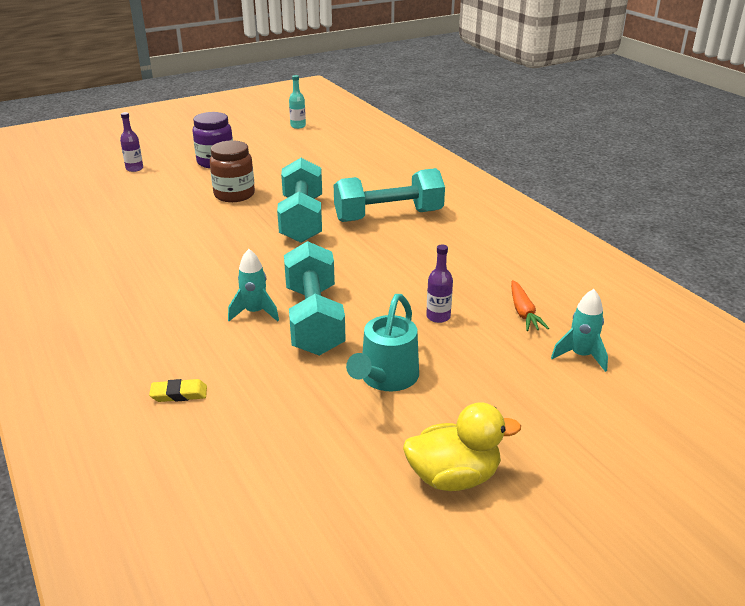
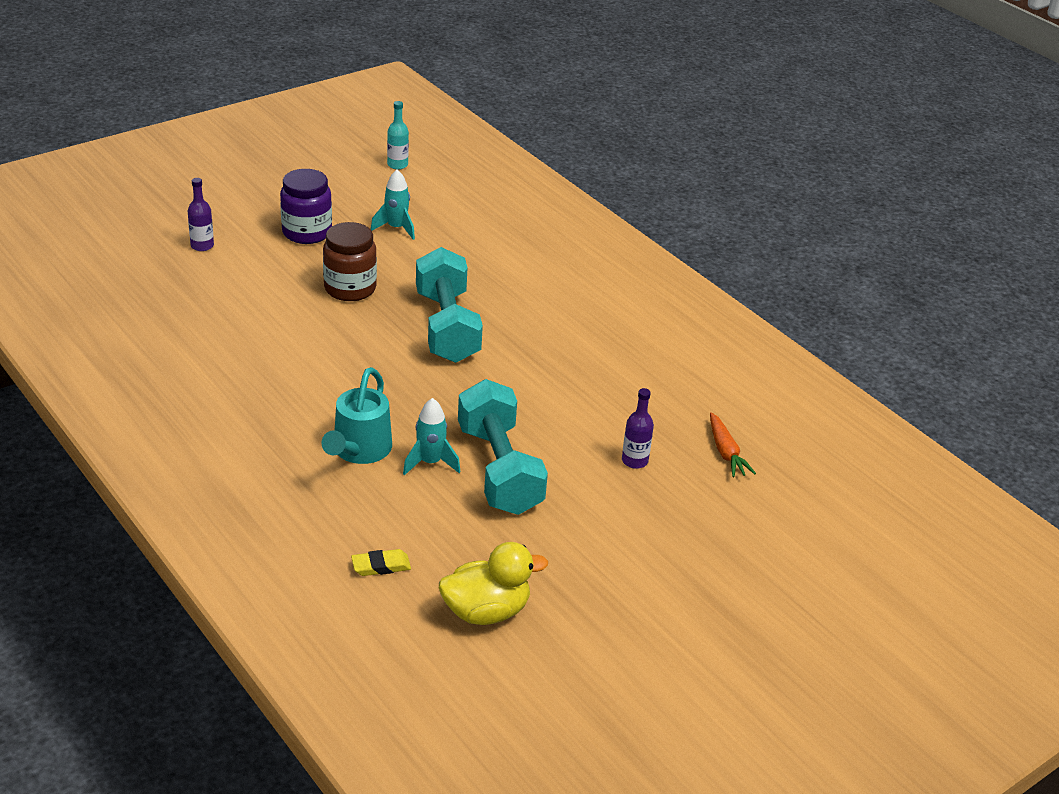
camera: 10 degrees left, 5 degrees up
turquoise dumbbell [334,168,445,222] -> none
turquoise watering can [346,294,419,391] -> turquoise watering can moved to [321,367,392,464]
yellow duck [403,402,521,491] -> yellow duck moved to [439,542,548,625]
turquoise rocket [551,289,608,372] -> turquoise rocket moved to [371,169,415,240]

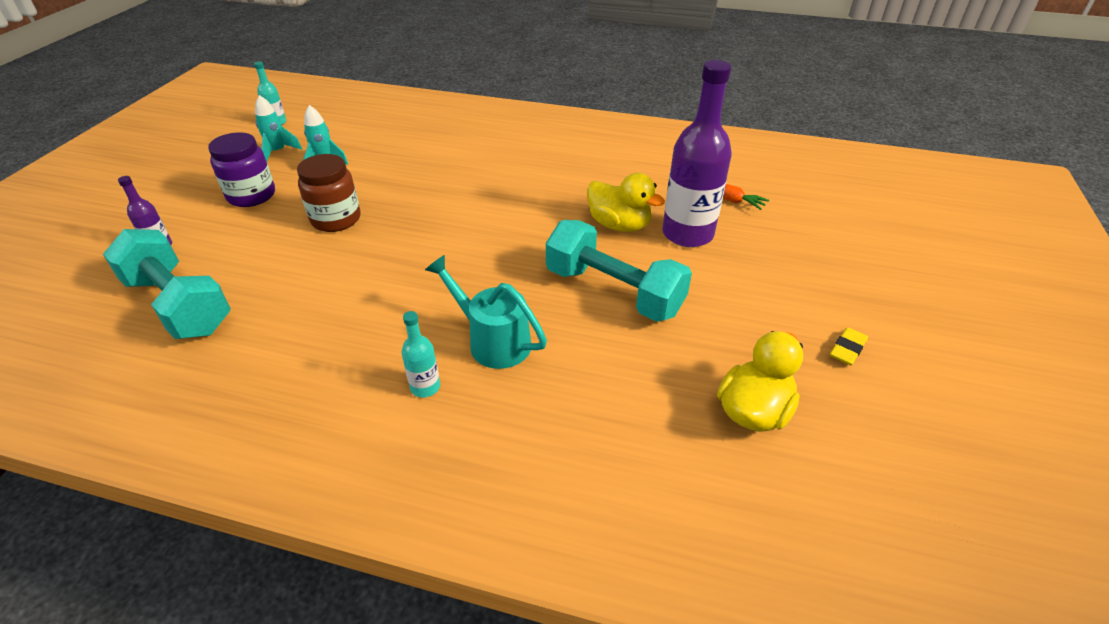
camera: 35 degrees left, 5 degrees up
turquoise watering can [321,367,392,464] -> turquoise watering can turned 150 degrees clockwise [425,255,547,369]
yellow eraser [351,549,411,576] -> yellow eraser moved to [830,327,868,365]
turquoise rocket [403,398,460,475] -> turquoise rocket moved to [255,95,302,161]
turquoise dumbbell [416,247,483,363] -> turquoise dumbbell moved to [103,229,231,339]
purple bottle [622,388,654,469] -> purple bottle [662,60,732,247], size x2.23
none -> turquoise bottle [402,311,440,397]
none -> yellow duck [587,173,665,232]

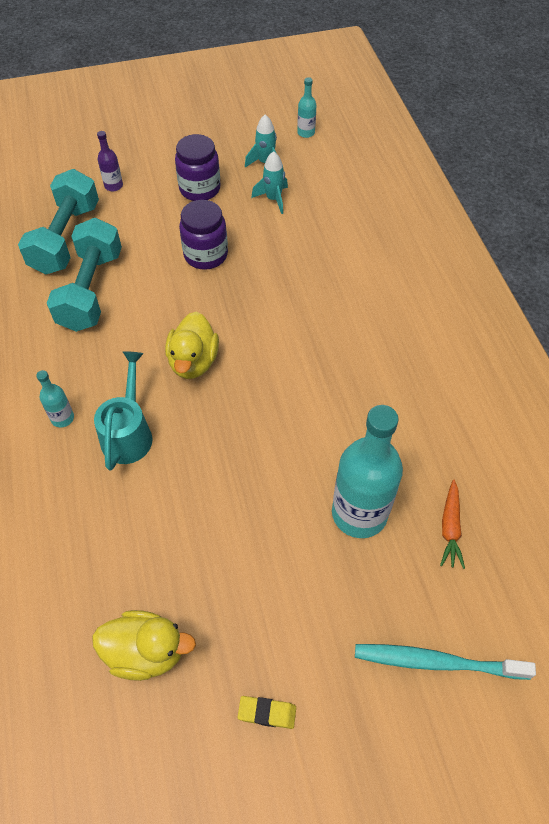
camera: 60 degrees right, 15 degrees up
brown jar [297,154,361,232] -> purple jar [179,200,228,270]
turquoise dumbbell [546,220,692,322] -> turquoise dumbbell moved to [47,218,122,332]
yellow duck [587,173,665,232] -> yellow duck moved to [165,312,219,379]
purple bottle [662,60,732,247] -> turquoise bottle [332,405,403,538]
none -> turquoise toothbrush [355,644,536,680]

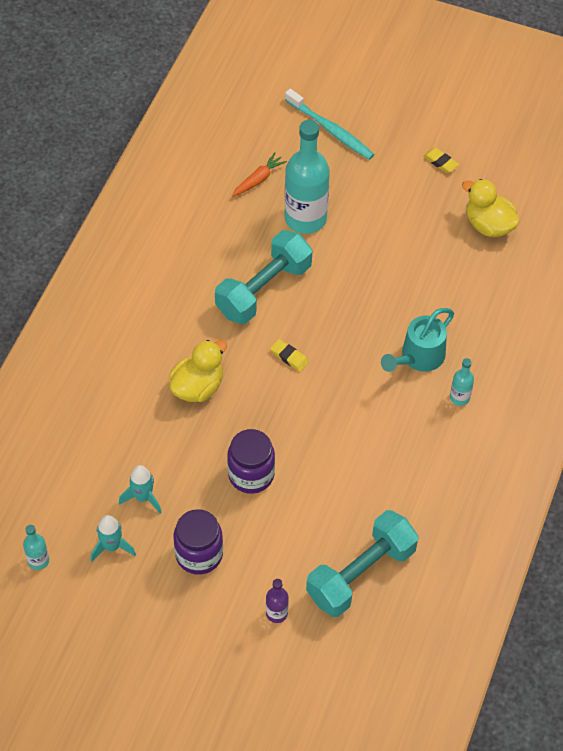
camera: 145 degrees left, 0 degrees up
turquoise dumbbell [47,218,122,332] -> turquoise dumbbell moved to [215,230,313,324]
yellow duck [165,312,219,379] -> yellow duck moved to [169,340,227,402]
none -> yellow eraser [270,339,309,372]

